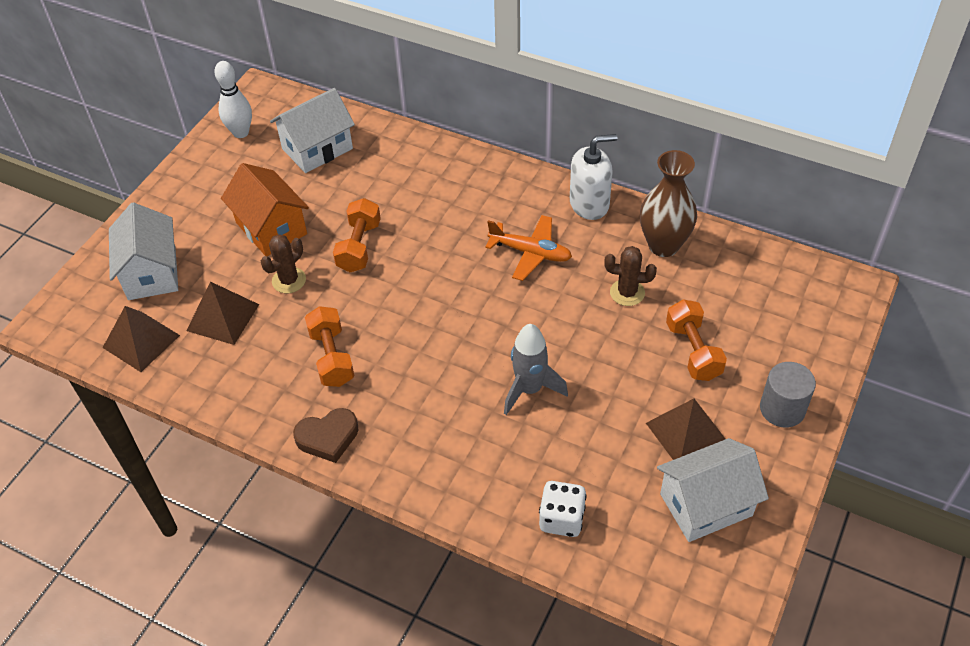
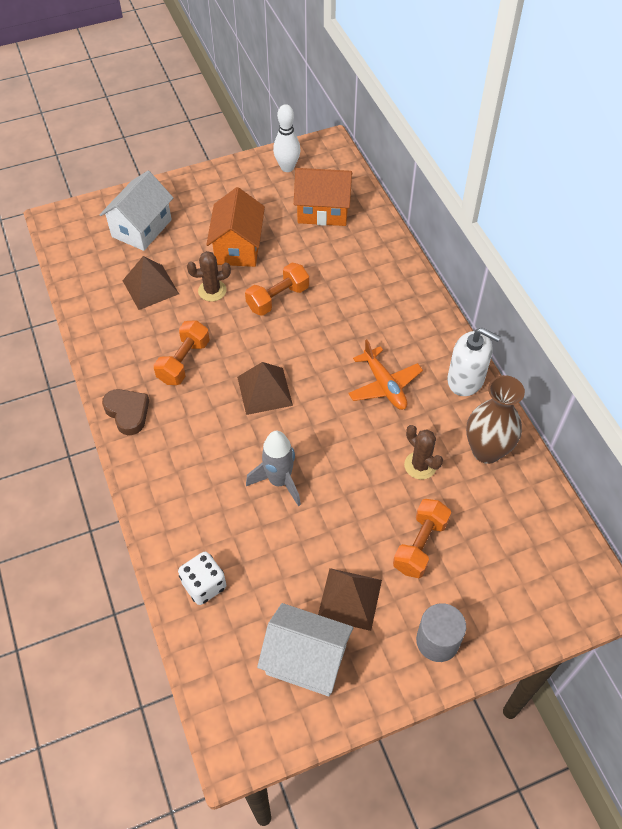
camera: 40 degrees right, 5 degrees up
brown pyramid [103,306,180,372] -> brown pyramid moved to [237,362,293,415]
white house [270,88,355,173] -> orange house [294,168,353,226]
brown heart [293,408,358,463] -> brown heart turned 150 degrees counterclockwise [102,389,149,435]

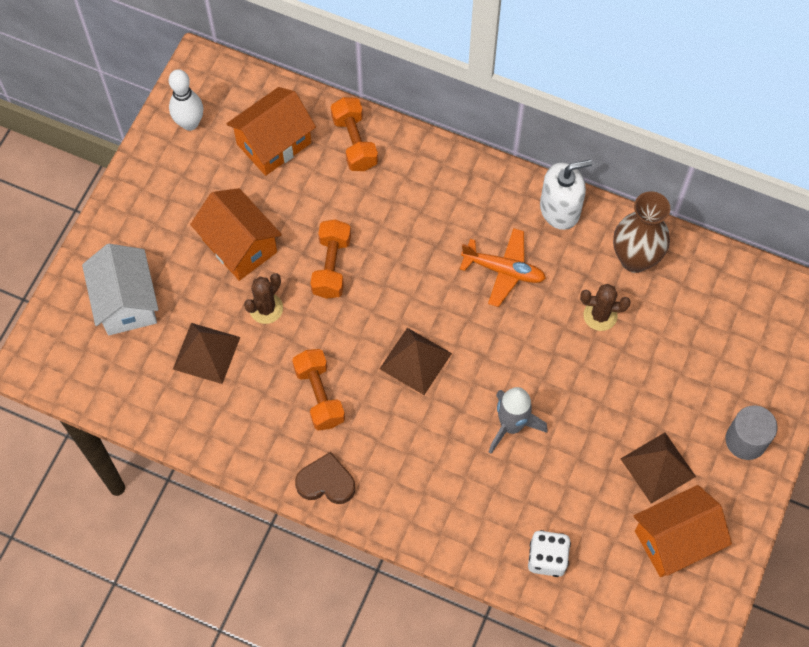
camera: 45 degrees left, 10 degrees up
white house [257,603,353,696] -> orange house [634,485,732,577]
orange dumbbell [393,499,451,578] -> orange dumbbell moved to [331,97,378,171]

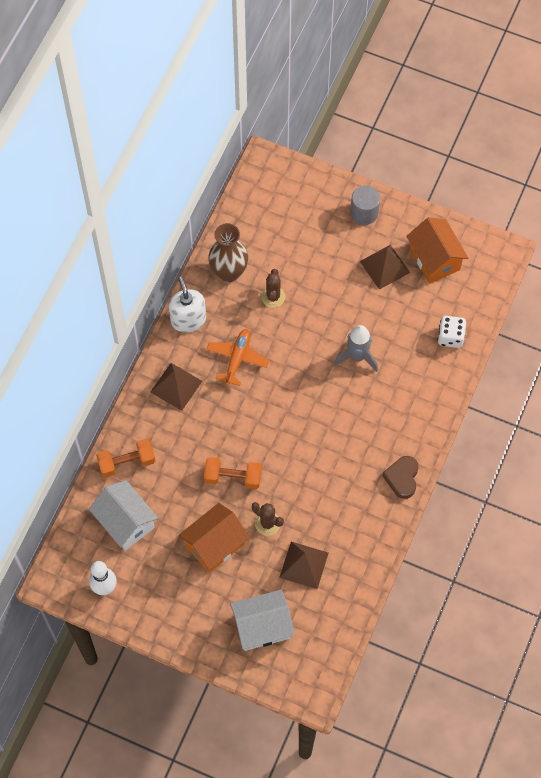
camera: 90 degrees left, 0 degrees up
orange house [226,87,316,176] -> white house [89,480,158,551]
orange dumbbell [292,349,345,430] -> none
brown pyramid [380,328,452,395] -> brown pyramid moved to [151,363,202,411]

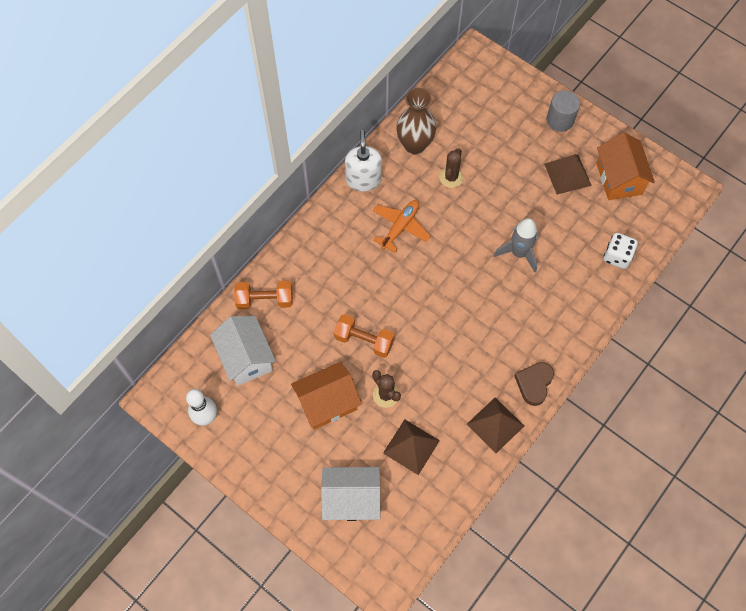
camera: 15 degrees right, 0 degrees up
brown pyramid [151,363,202,411] -> brown pyramid moved to [467,397,524,453]

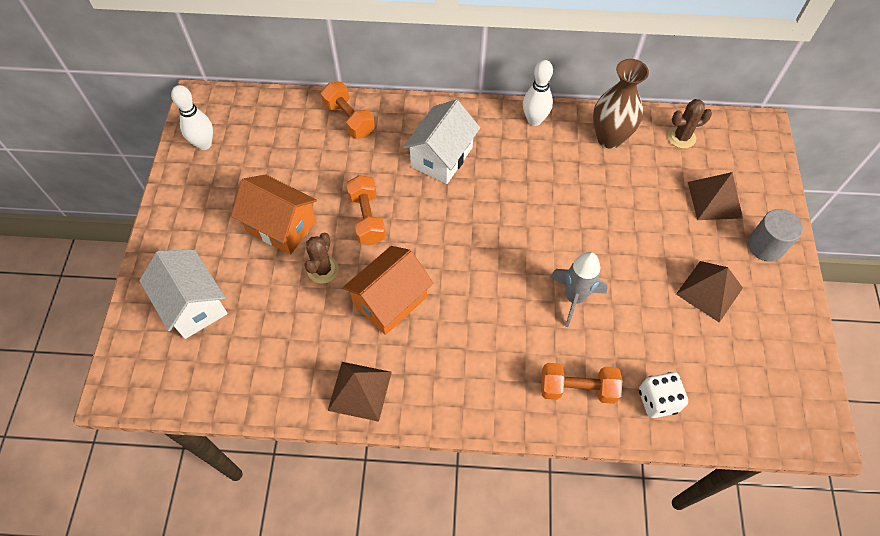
camera: 55 degrees right, 5 degrees down
white house [210,316,276,386] -> white house moved to [403,100,480,184]
white soap dispenser [345,130,382,191] -> white bowling pin [523,60,553,126]
orange plane [373,200,431,253] -> none
brown pyramid [383,419,440,475] -> brown pyramid moved to [688,172,743,220]
brown cactus [439,148,463,188] -> brown cactus moved to [668,99,712,149]
brown heart [515,362,554,406] -> none
orange house [596,132,655,200] -> orange house moved to [343,246,433,335]
none -> orange dumbbell [541,363,622,404]

